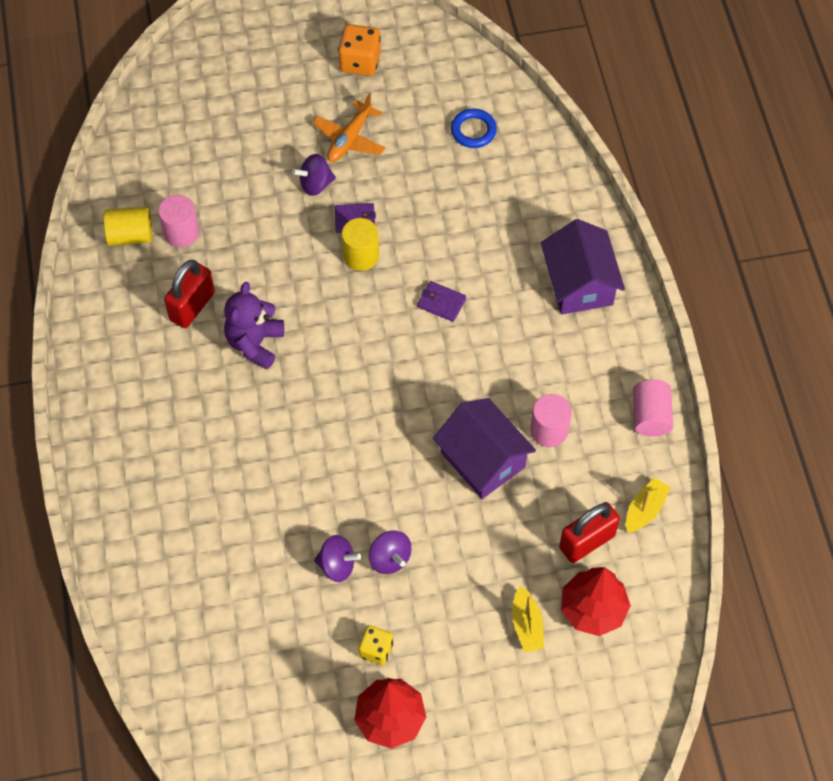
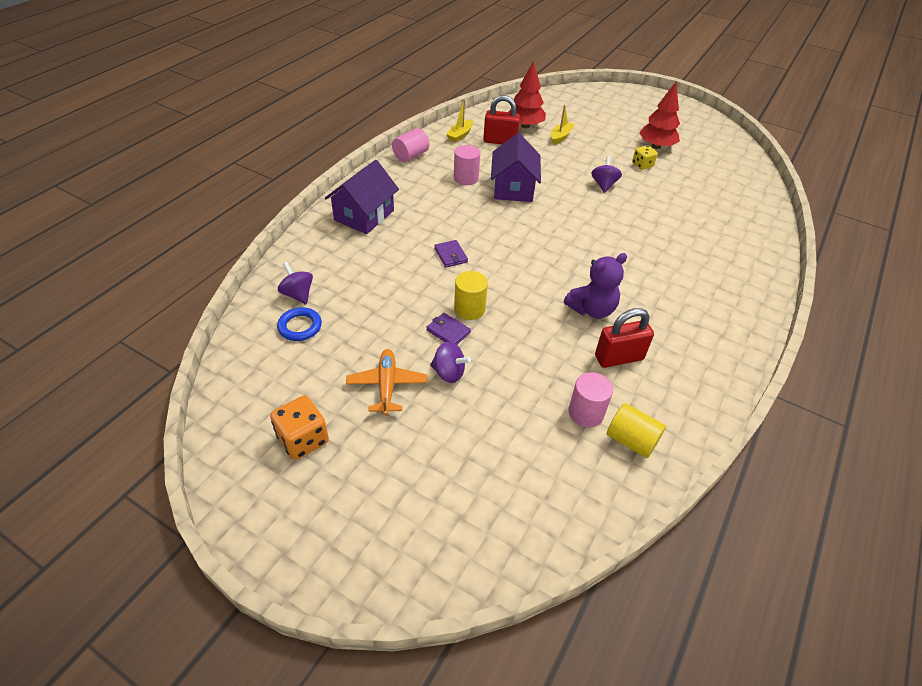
camera: 140 degrees left, 15 degrees down
orange plane [313,93,385,162] -> orange plane turned 75 degrees counterclockwise [346,349,427,415]
purple spinning top [314,535,361,582] -> purple spinning top moved to [278,262,313,304]
yellow boat [626,477,671,533] -> yellow boat turned 45 degrees counterclockwise [446,99,473,142]

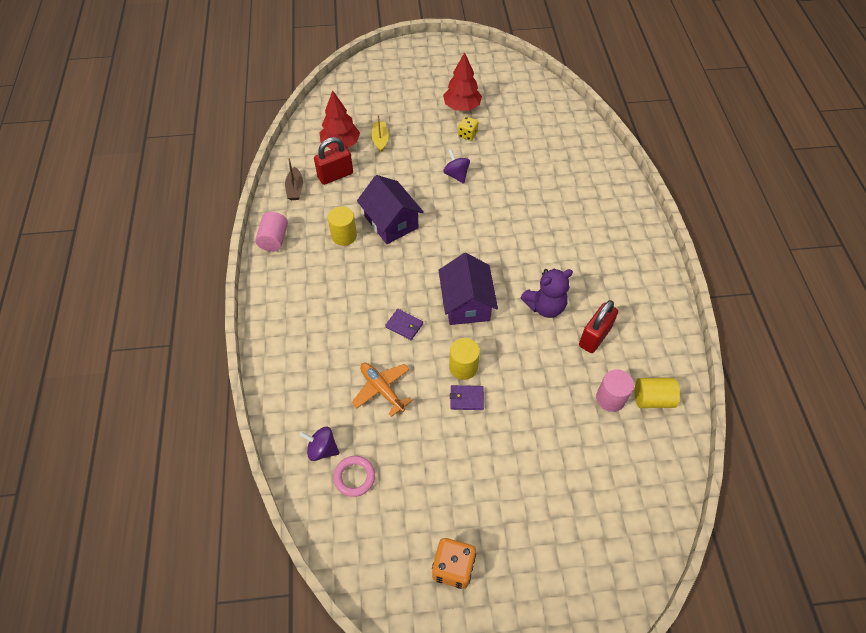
camera: 35 degrees left, 10 degrees up
blue ring [277,307,322,341] -> pink ring [333,456,375,497]
purple house [325,160,399,234] -> purple house moved to [438,253,498,325]
orange plane [346,349,427,415] -> orange plane moved to [352,363,413,417]
purple spinning top [430,342,471,383] -> none
yellow boat [446,99,473,142] -> brown boat [285,158,303,200]
pink cylinder [454,145,480,185] -> yellow cylinder [328,206,357,246]
purple teddy bear [564,253,627,319] -> purple teddy bear turned 45 degrees clockwise [520,268,573,318]

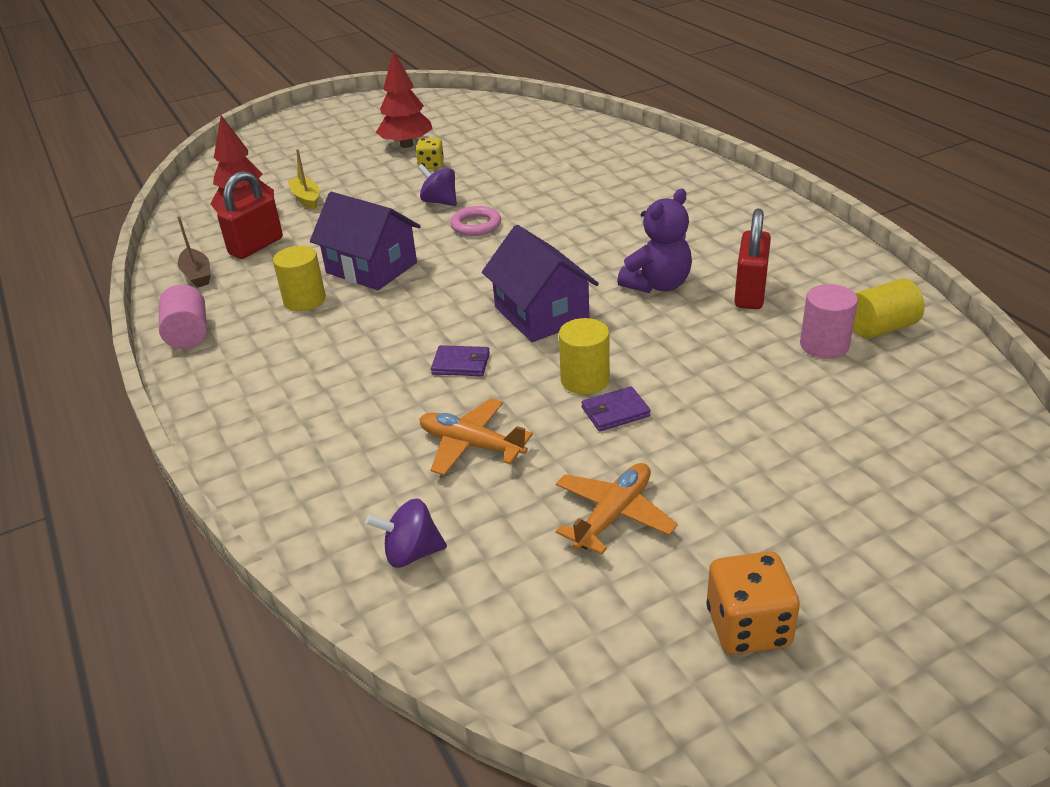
camera: 20 degrees left, 20 degrees down
pink ring [333,456,375,497] -> pink ring moved to [450,206,501,236]
none -> orange plane [556,463,678,555]

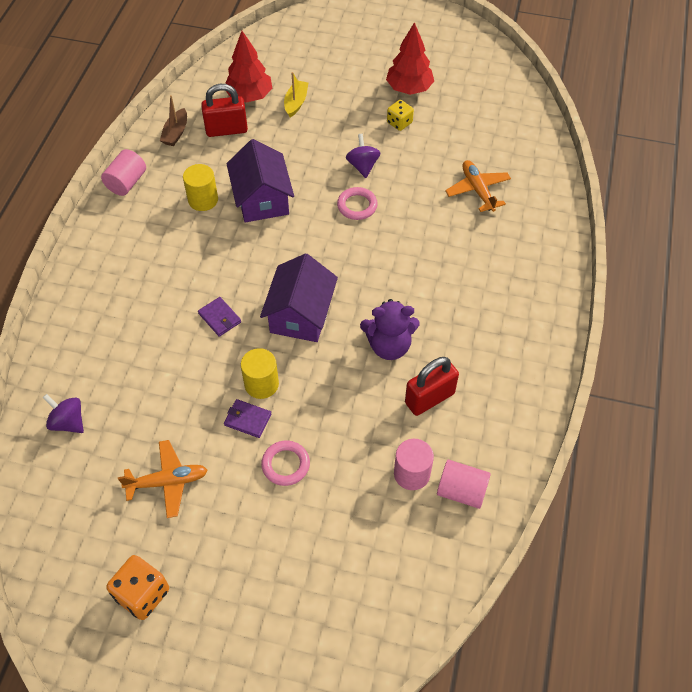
camera: 40 degrees right, 20 degrees up
orange plane [419,398,533,475] -> orange plane moved to [445,160,511,212]
yellow cylinder [853,279,925,339] -> pink cylinder [437,460,491,509]
none -> pink ring [261,441,310,486]

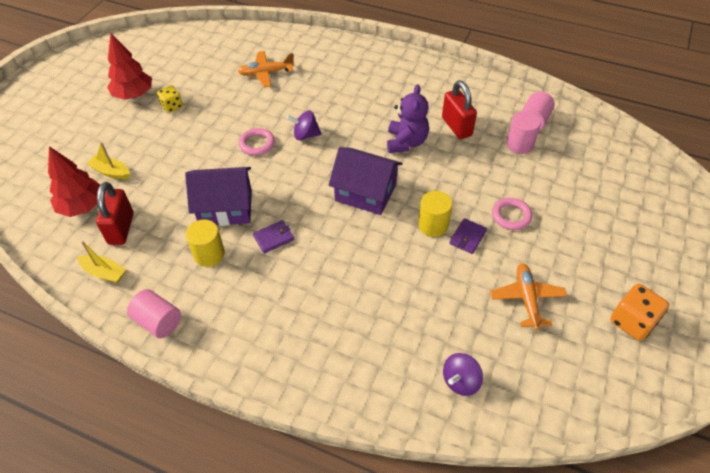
camera: 80 degrees left, 5 degrees down
brown boat [160,95,187,146] -> yellow boat [77,241,126,283]
purple wallet [198,297,241,337] -> purple wallet moved to [253,220,294,253]
purple spinning top [346,134,381,178] -> purple spinning top moved to [286,111,322,140]

